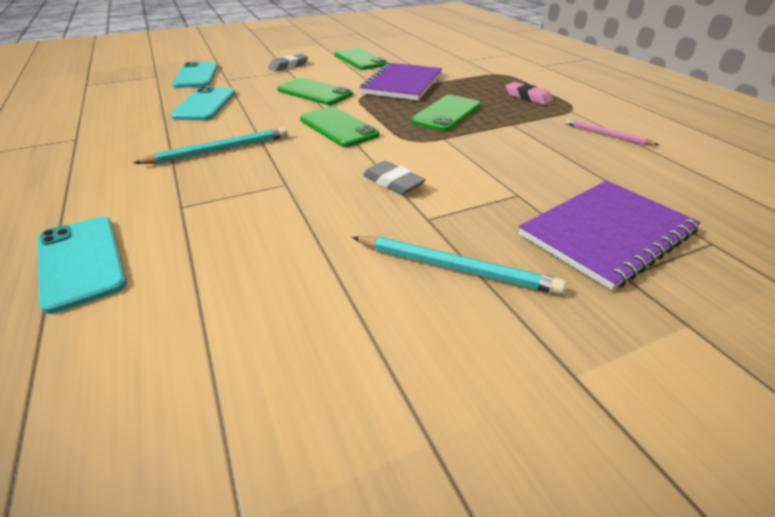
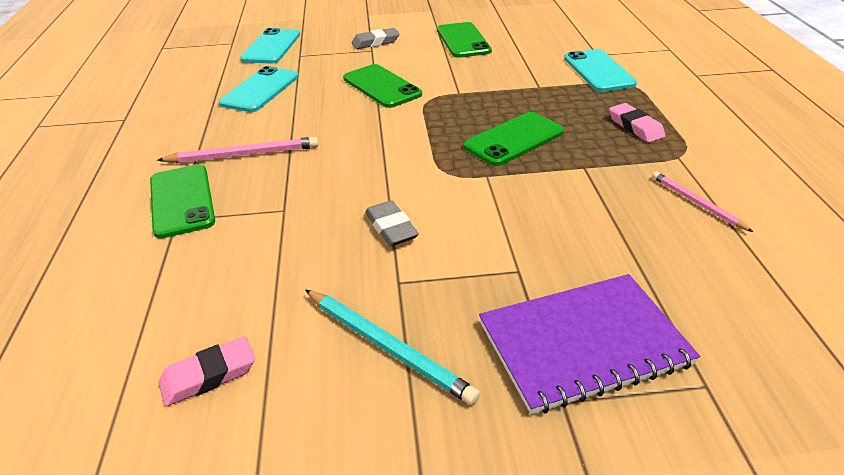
camera: 20 degrees right, 0 degrees up
turquoise phone [38,217,127,314] -> turquoise phone moved to [564,49,637,92]
turquoise pencil [134,127,288,164] -> pink pencil [157,137,319,163]
green phone [300,107,379,147] -> green phone moved to [150,164,215,239]
purple notebook [360,62,442,101] -> none
none -> pink eraser [158,336,255,406]

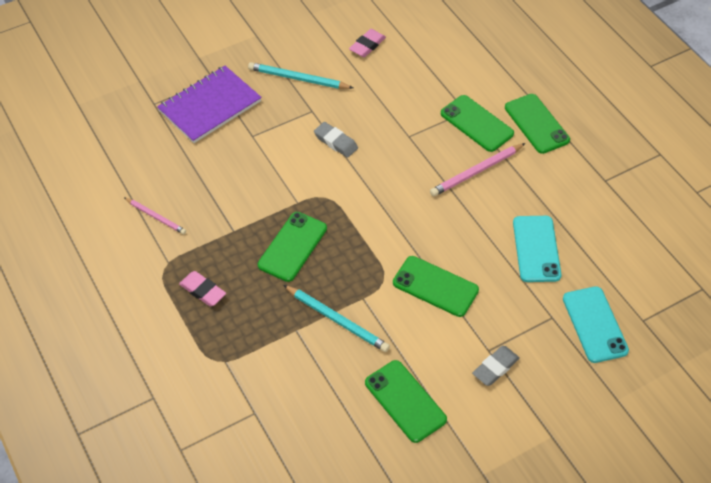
camera: 155 degrees right, 15 degrees up
turquoise phone [564,49,637,92] -> none
none -> turquoise pencil [283,285,390,352]
none -> green phone [505,94,570,154]

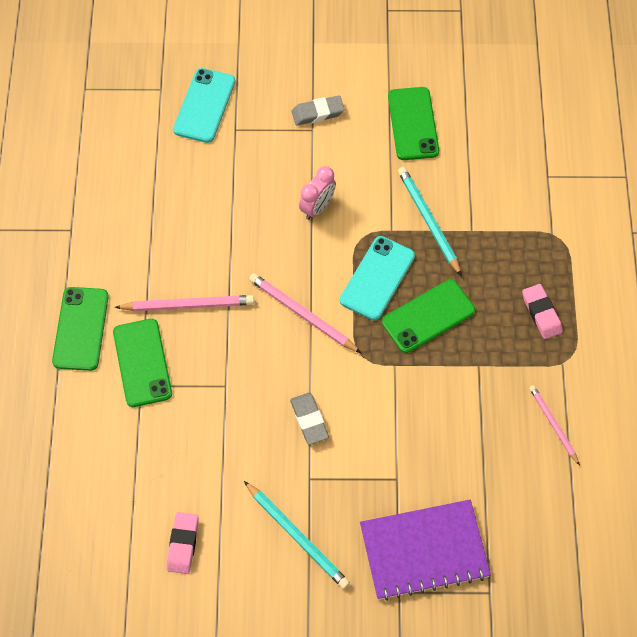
camera: 150 degrees left, 10 degrees up
pink eraser [349,29,386,57] -> pink eraser turned 60 degrees counterclockwise [167,512,199,574]
green phone [393,256,479,317] -> pink clock [299,166,336,220]
turquoise phone [513,216,562,282] -> turquoise phone moved to [340,236,415,320]
none -> pink pencil [249,273,361,353]

